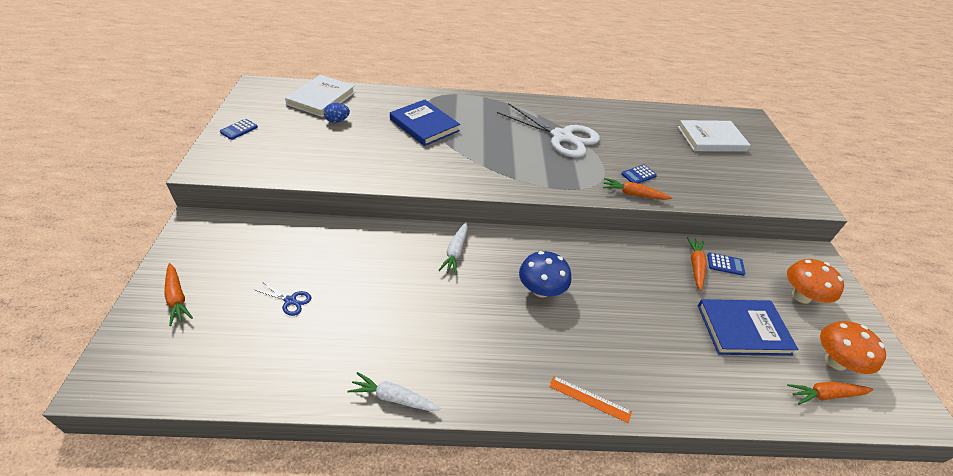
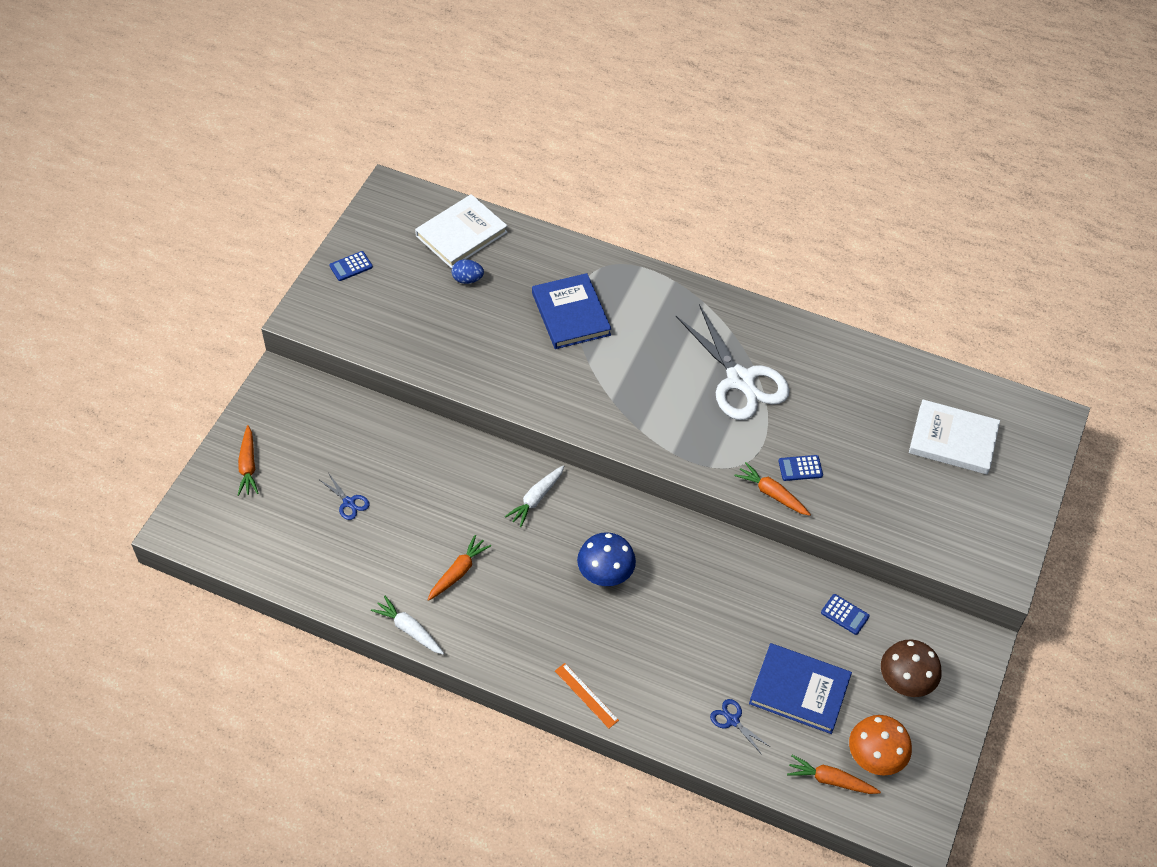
camera: 25 degrees right, 10 degrees up
orange carrot [687,237,707,291] -> orange carrot moved to [427,535,491,601]
orange mushroom [787,259,844,304] -> brown mushroom [881,640,942,697]
none -> blue scissors [710,699,770,755]

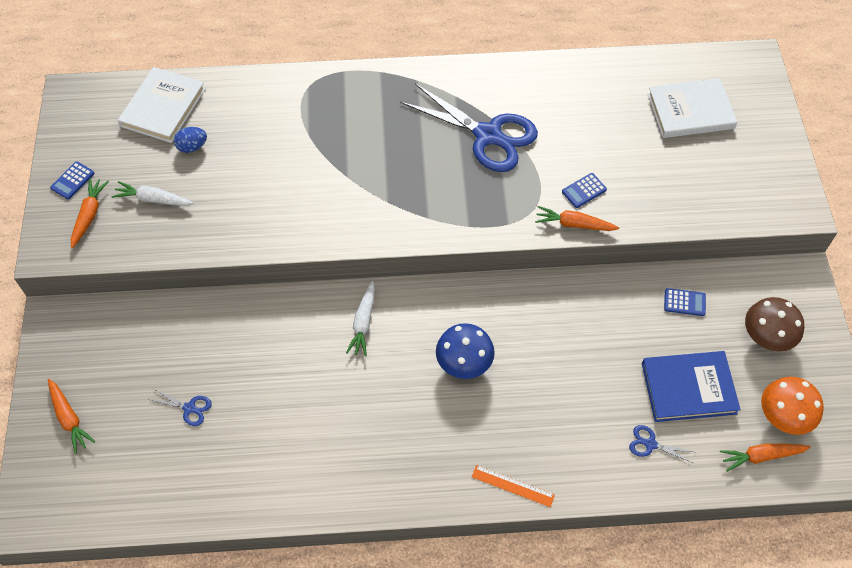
camera: 25 degrees left, 5 degrees up
white carrot [371,596,444,654] -> white carrot moved to [112,181,193,206]
orange carrot [427,535,491,601] -> orange carrot moved to [71,178,109,248]
blue book [532,273,611,349] -> none
white scissors [676,304,790,420] -> blue scissors [400,83,538,172]

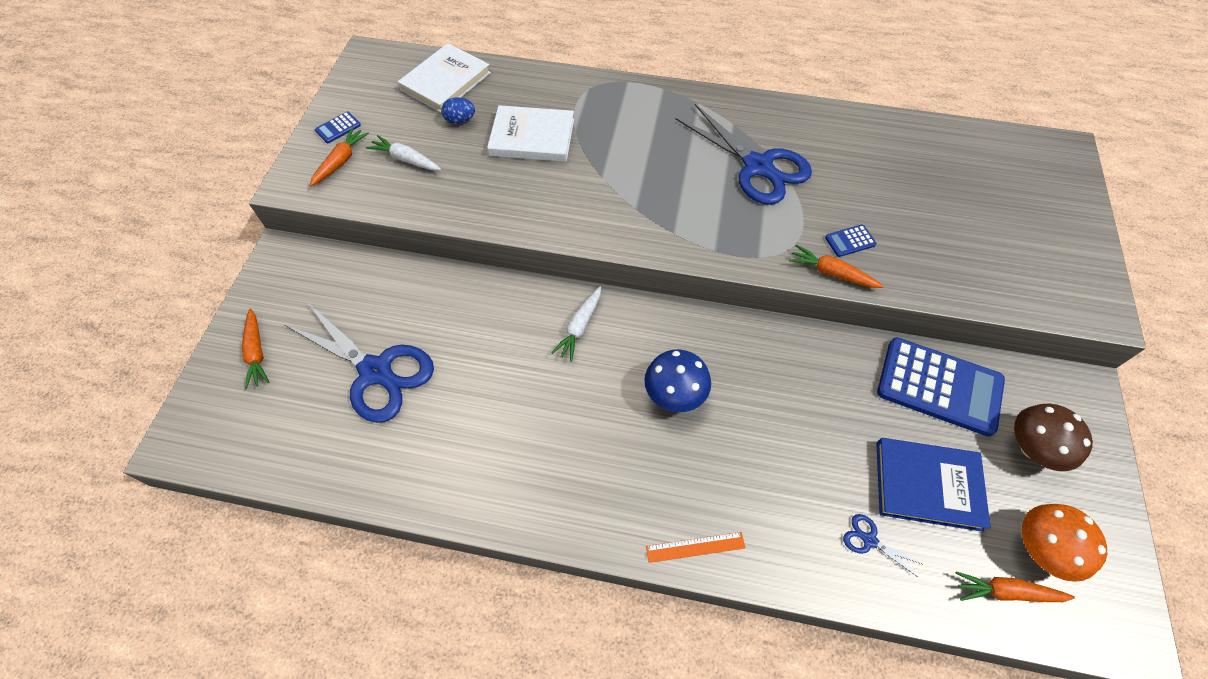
camera: 15 degrees right, 0 degrees up
blue scissors [148,389,212,426] -> blue scissors [285,302,434,423], size x2.49
orange ruler [472,465,555,507] -> orange ruler turned 45 degrees counterclockwise [646,532,745,563]
white book [647,78,737,138] -> white book moved to [487,105,574,162]
blue calculator [664,288,706,316] -> blue calculator [877,337,1005,437], size x2.43

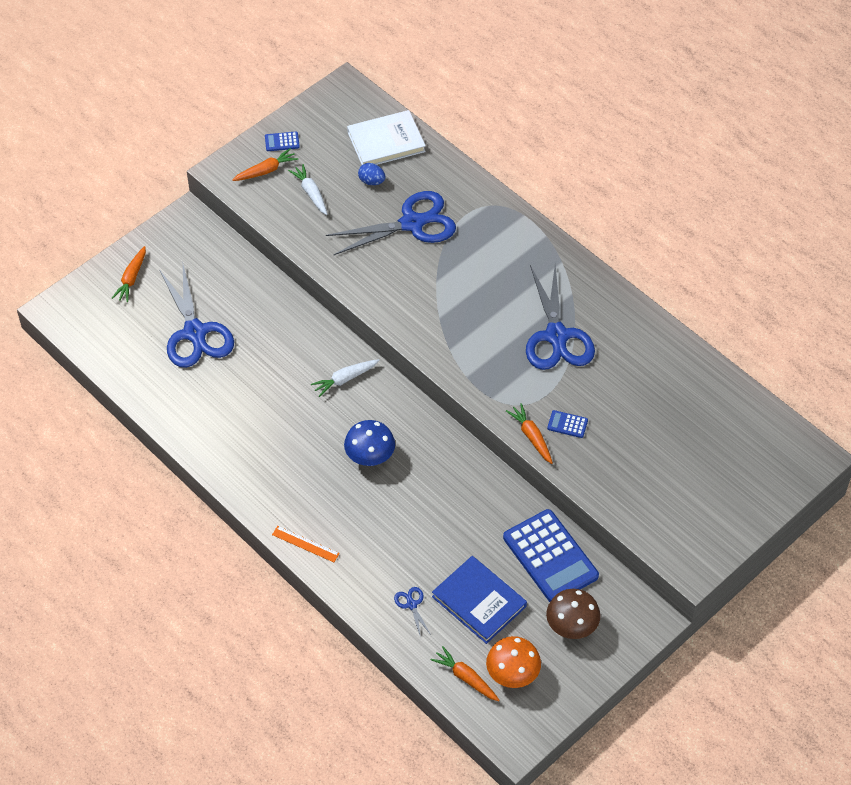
camera: 35 degrees right, 5 degrees down
white book [487,105,574,162] -> blue scissors [326,191,456,255]

